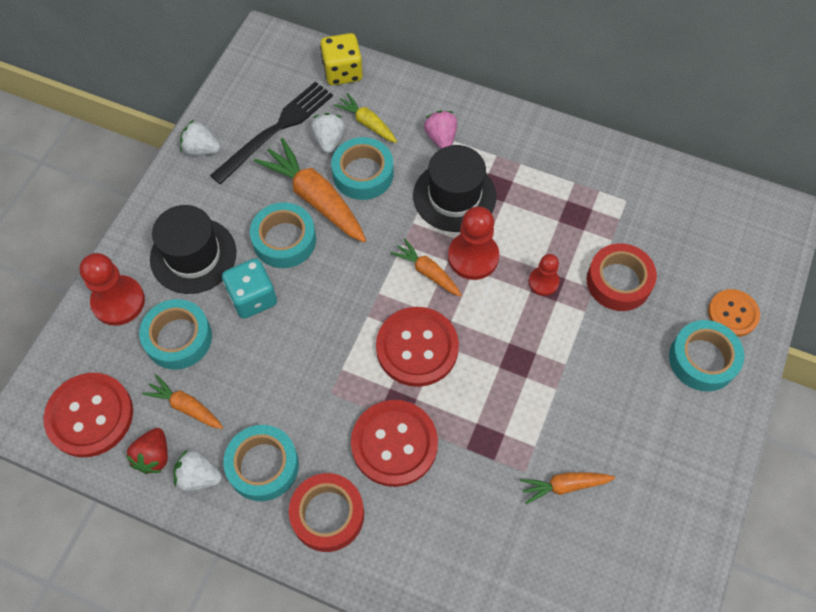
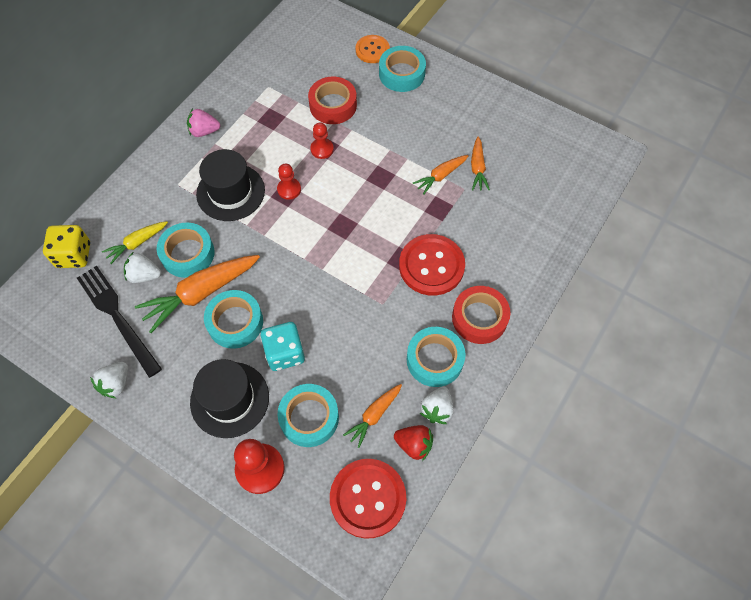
camera: 80 degrees left, 0 degrees up
red button [376,307,459,387] -> none
orange carrot [390,238,462,297] -> orange carrot moved to [413,155,469,195]
pink strawberry [424,111,457,149] -> pink strawberry moved to [187,109,220,137]
red pawn [448,206,499,280] -> red pawn [277,164,301,200], size x0.59

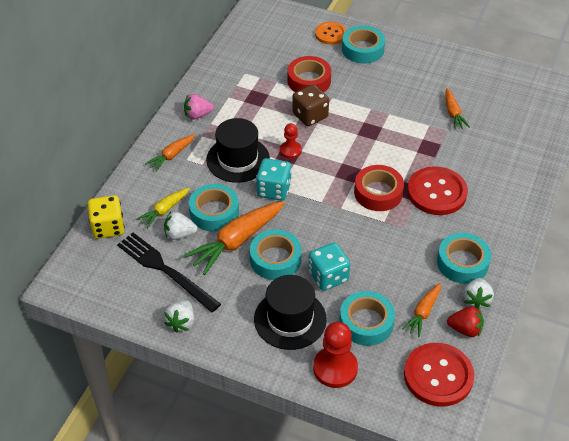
camera: 10 degrees left, 15 degrees down
red pawn [310,122,334,159] -> brown dice [292,84,329,126]
orange carrot [413,155,469,195] -> orange carrot moved to [145,134,195,172]
red tape [452,286,511,344] -> red tape moved to [354,165,404,211]
none -> turquoise dice [256,158,292,201]

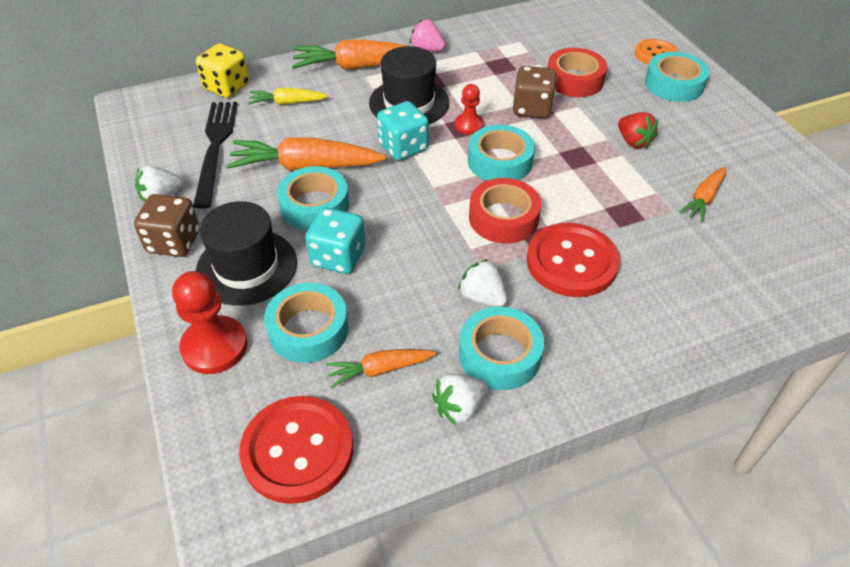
camera: 45 degrees right, 0 degrees up
orange carrot [145,134,195,172] -> orange carrot [292,39,407,70], size x1.80
white strawberry [164,212,197,240] -> white strawberry moved to [458,259,507,307]
turquoise tape [189,184,239,232] -> turquoise tape moved to [468,125,535,181]
red strawberry [447,306,484,337] -> red strawberry moved to [618,112,658,149]
none -> brown dice [134,194,200,257]

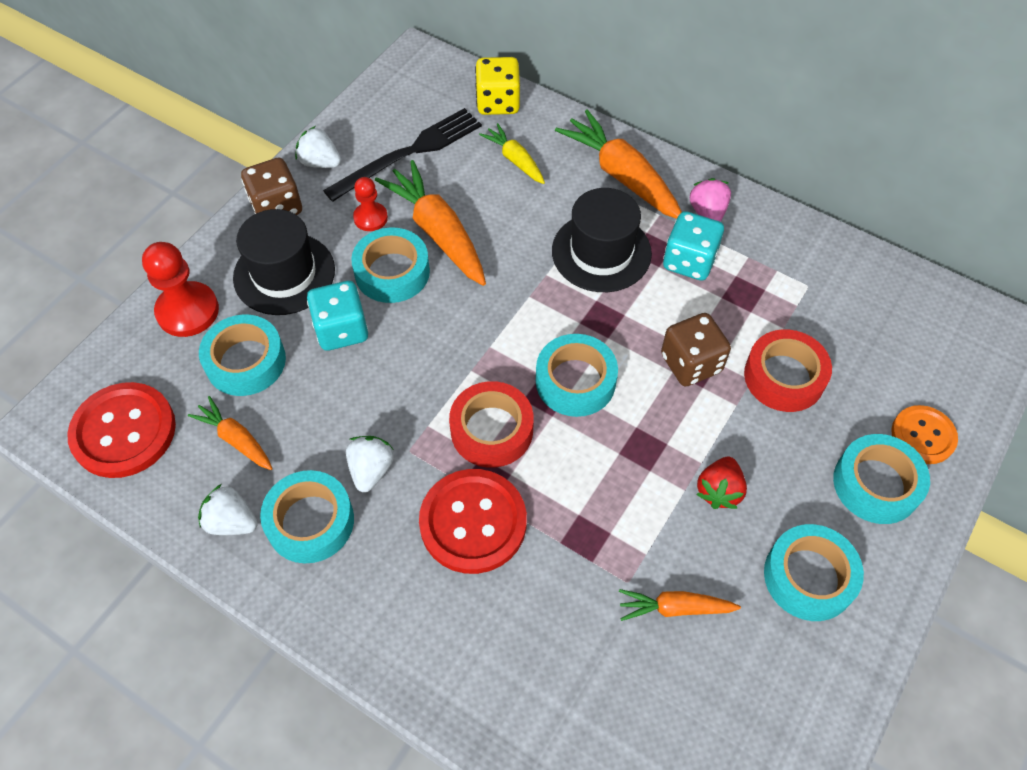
camera: 55 degrees right, 10 degrees up
turquoise dice [377,101,429,161] -> turquoise dice moved to [663,211,724,281]
red pawn [455,84,484,135] -> red pawn moved to [353,177,388,231]
none -> turquoise tape [764,524,864,621]

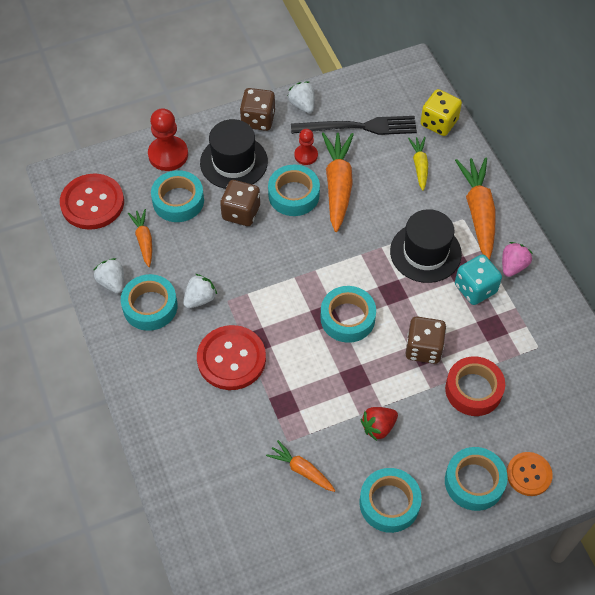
camera: 35 degrees right, 0 degrees up
turquoise dice [307,281,368,351] -> brown dice [220,180,260,226]
red tape [449,381,534,468] -> none

